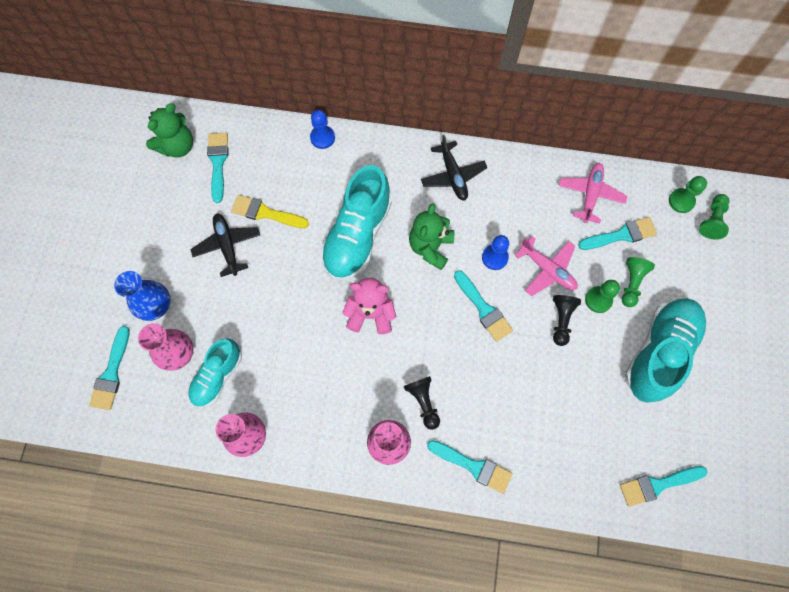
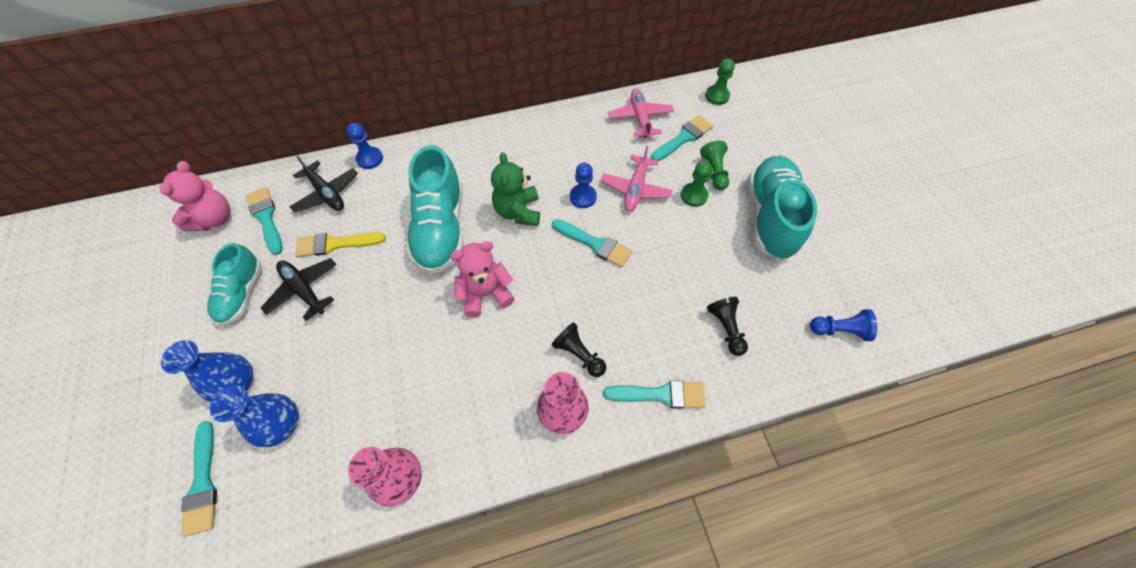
camera: 25 degrees left, 10 degrees down
pink vase [138,323,193,371] -> blue vase [210,385,299,447]
green teddy bear [146,103,193,158] -> pink teddy bear [160,161,230,231]
turquoise shoe [188,338,242,407] -> turquoise shoe moved to [207,243,262,326]
black plane [421,135,487,201] -> black plane moved to [289,156,358,213]
pink plane [515,236,578,296] -> pink plane turned 90 degrees clockwise [601,145,673,211]
black pawn [553,295,581,346] -> black pawn moved to [707,297,748,356]
turquoise brush [620,466,707,507] -> blue pawn [810,309,877,341]
green pawn [699,194,730,239] -> none

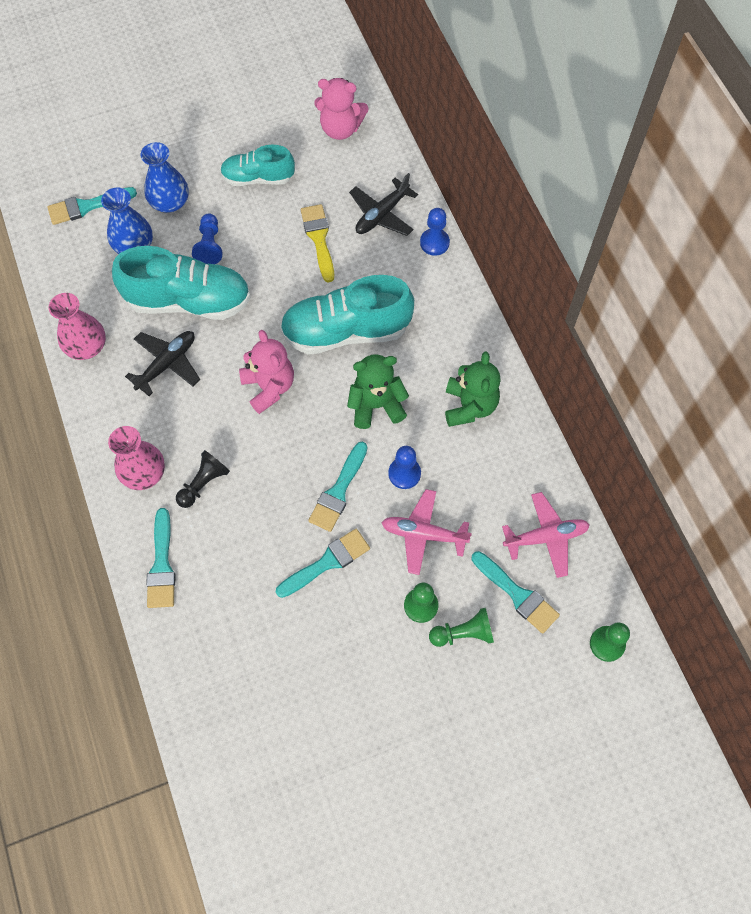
camera: 85 degrees right, 5 degrees up
turquoise brush [246,187,282,255] -> turquoise brush moved to [276,529,370,598]
black plane [261,258,337,321] -> black plane moved to [125,331,200,396]
black pawn [707,297,748,356] -> none
turquoise shoe [748,156,817,259] -> turquoise shoe moved to [112,246,251,320]
blue pawn [810,309,877,341] -> blue pawn moved to [192,214,222,264]
none -> green teddy bear [445,352,500,427]

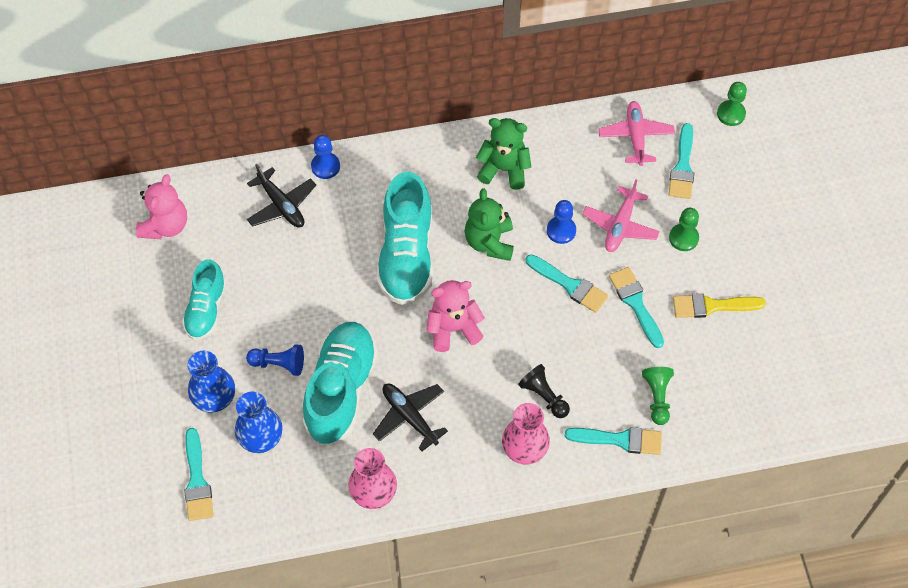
camera: 80 degrees left, 5 degrees down
yellow brush [301,204,334,282] -> yellow brush moved to [673,293,766,318]
green pawn [429,608,494,647] -> green pawn moved to [642,367,674,425]
turquoise brush [472,551,560,634] -> turquoise brush turned 135 degrees clockwise [668,123,694,199]

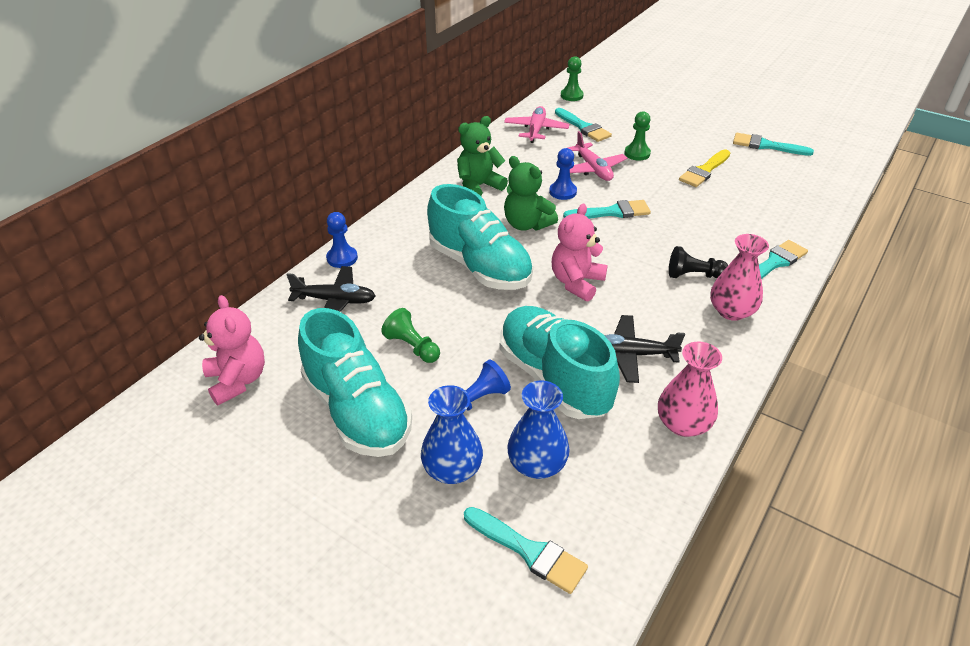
camera: 45 degrees left, 20 degrees down
turquoise shoe [182,259,226,340] -> turquoise shoe [298,308,412,457], size x1.65
pink plane [598,101,675,166] -> pink plane turned 60 degrees clockwise [504,106,570,143]
turquoise brush [609,267,664,348] -> turquoise brush moved to [733,133,814,156]
green pawn [642,367,674,425] -> green pawn moved to [381,308,440,363]

